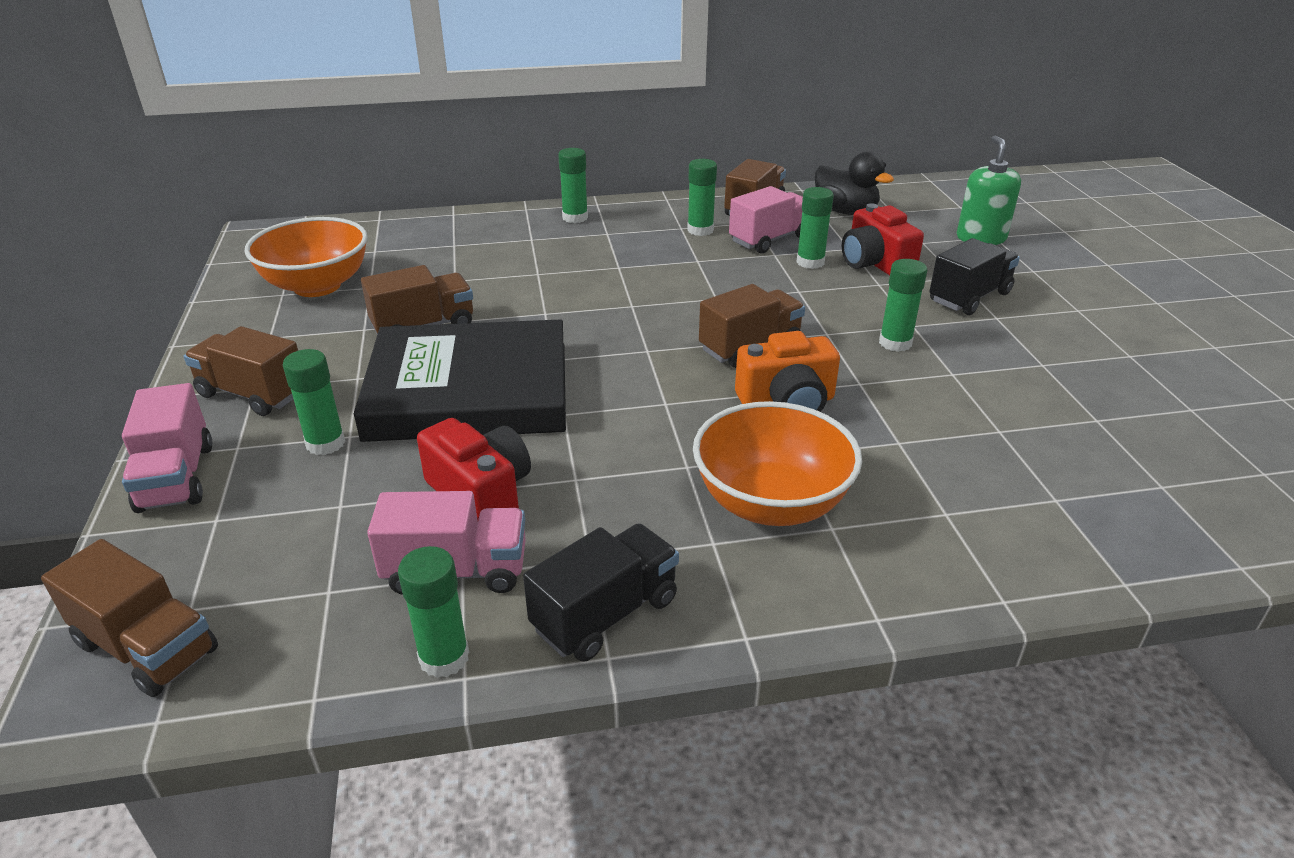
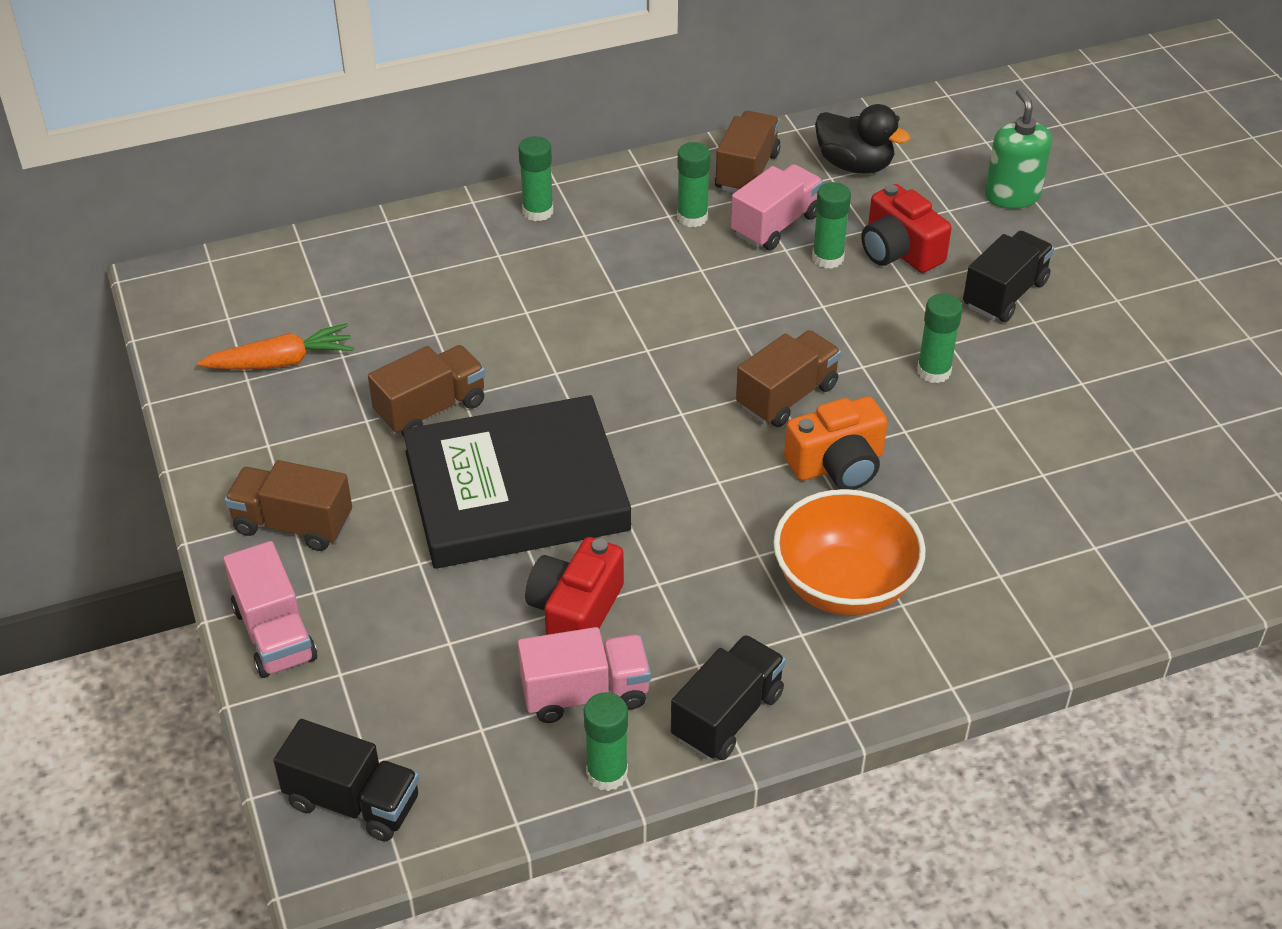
camera: 10 degrees left, 10 degrees up
brown truck [41,539,218,697] -> black truck [273,719,419,841]
orange bowl [245,217,368,297] -> orange carrot [197,323,354,370]
green glue stick [283,349,345,455] -> none
red camera [417,418,531,520] -> red camera turned 105 degrees counterclockwise [525,537,624,635]

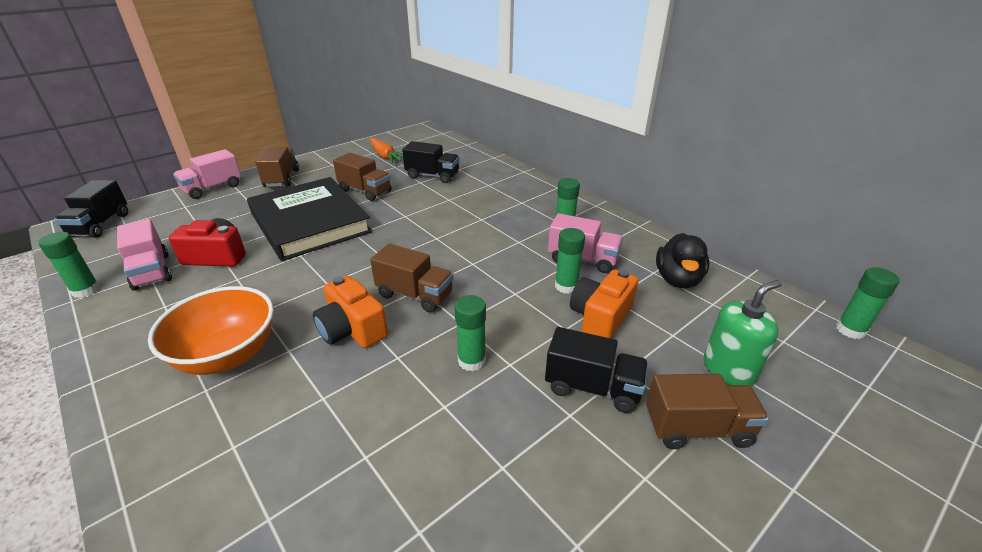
camera: 70 degrees right, 10 degrees down
green glue stick [518,136,554,221] -> green glue stick moved to [836,267,899,339]
black truck [671,635,786,760] -> black truck moved to [402,141,460,183]
brown truck [715,111,781,193] -> brown truck moved to [646,374,769,449]
red camera [861,184,952,273] -> orange camera [570,269,638,338]

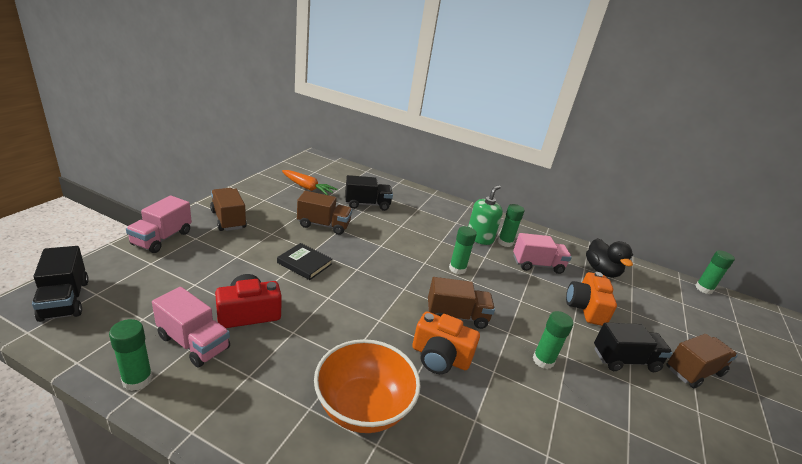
camera: 30 degrees left, 5 degrees down
black book [247,177,372,261] -> black book [277,243,332,280], size x0.41
green glue stick [555,228,585,294] -> green glue stick moved to [449,226,477,274]
green soap dispenser [704,280,782,386] -> green soap dispenser moved to [468,185,503,245]

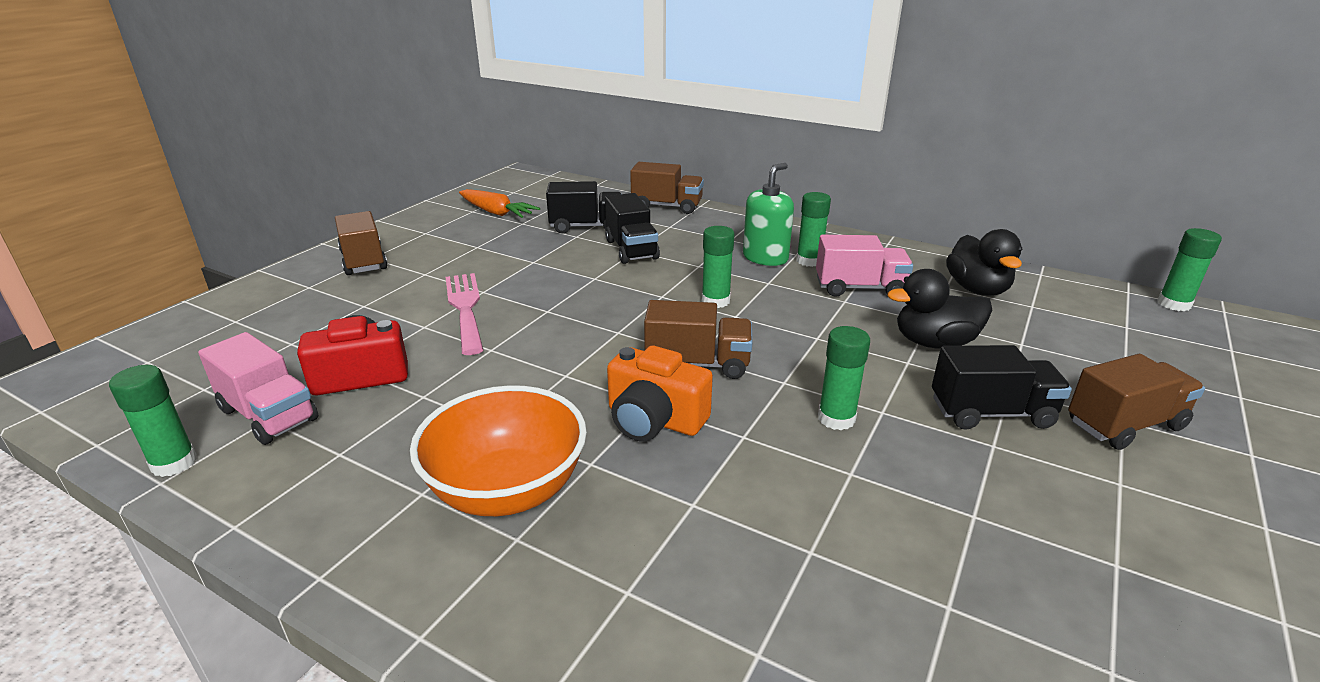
camera: 10 degrees right, 0 degrees up
black truck [32,246,89,322] -> black truck moved to [605,193,660,264]
pink truck [126,196,192,253] -> none
black book [277,243,332,280] -> pink fork [445,273,483,355]
brown truck [297,191,352,235] -> brown truck moved to [630,162,704,214]
orange camera [566,272,617,326] -> black duck [887,269,992,349]

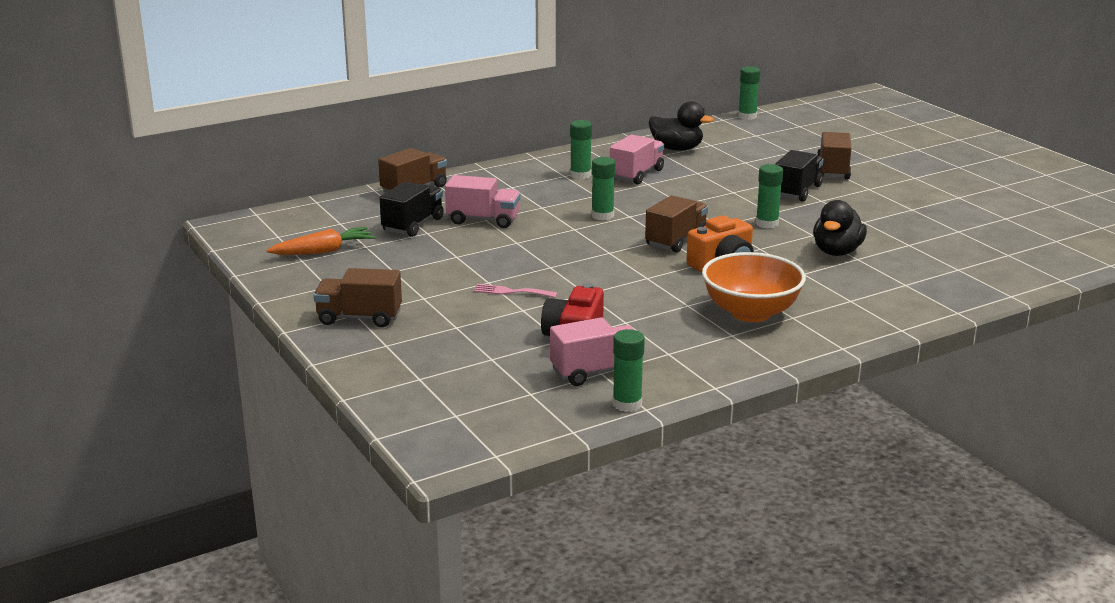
camera: 60 degrees left, 5 degrees down
pink fork [445,273,483,355] -> pink fork [473,284,558,298], size x0.59
black truck [605,193,660,264] -> pink truck [445,175,520,228]
green soap dispenser [743,163,794,266] -> none
black duck [887,269,992,349] -> black duck moved to [813,200,867,256]

